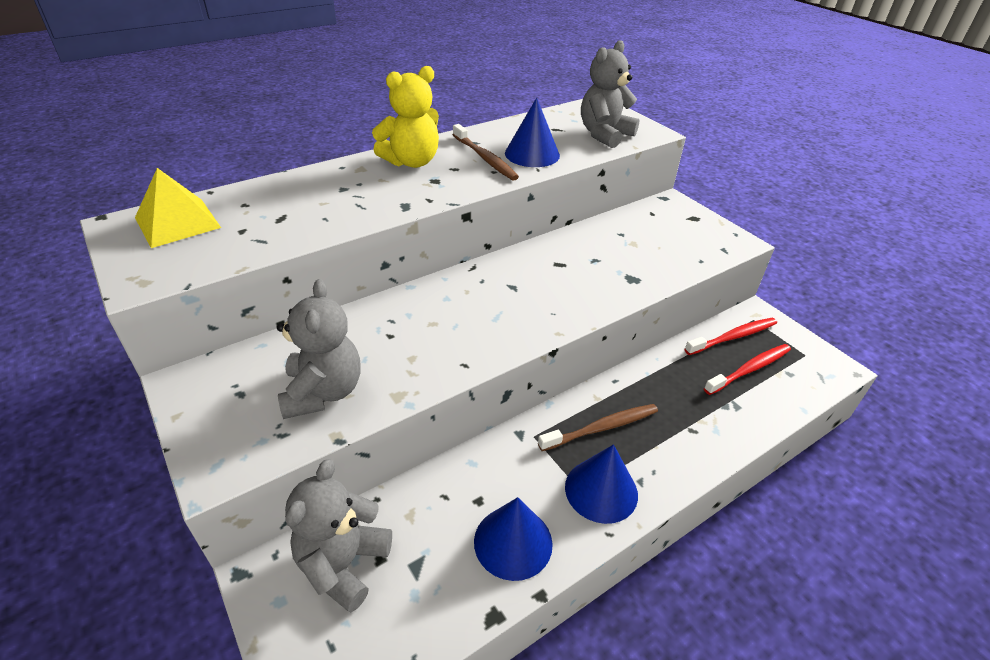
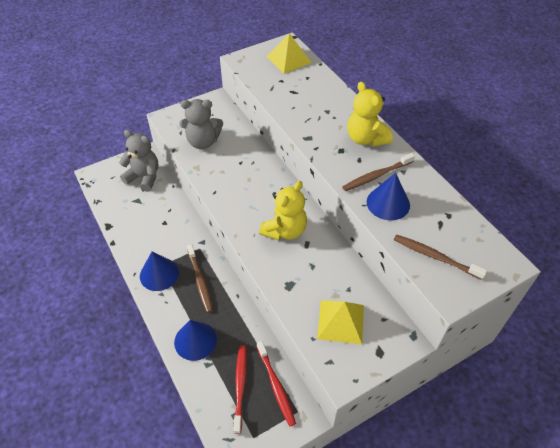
camera: 95 degrees right, 10 degrees up
blue cone [474,497,553,581] -> blue cone moved to [174,320,217,361]
grey teddy bear [581,40,640,148] -> brown toothbrush [394,234,487,280]
red toothbrush [704,344,791,395] -> red toothbrush turned 150 degrees counterclockwise [233,345,247,434]
none -> yellow teddy bear [259,181,307,240]
none -> yellow pyramid [317,300,364,344]

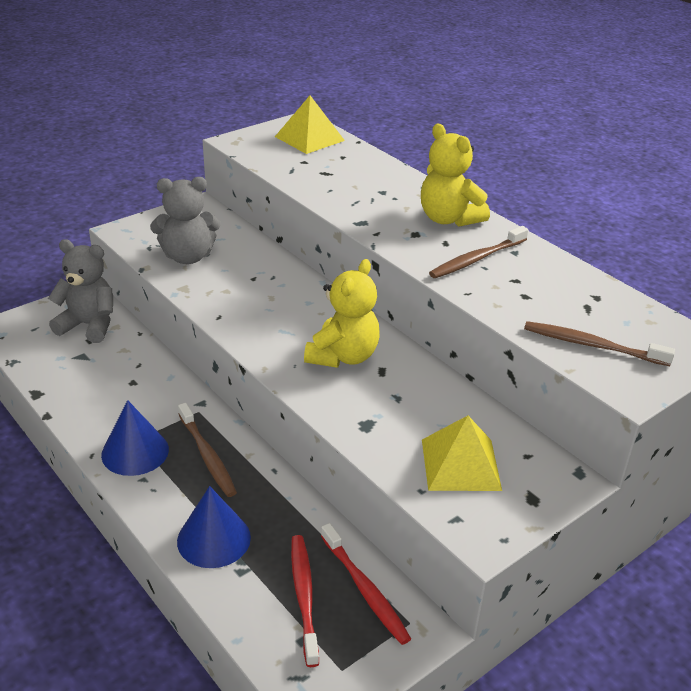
camera: 10 degrees left, 15 degrees down
blue cone [367,173,410,220] -> none

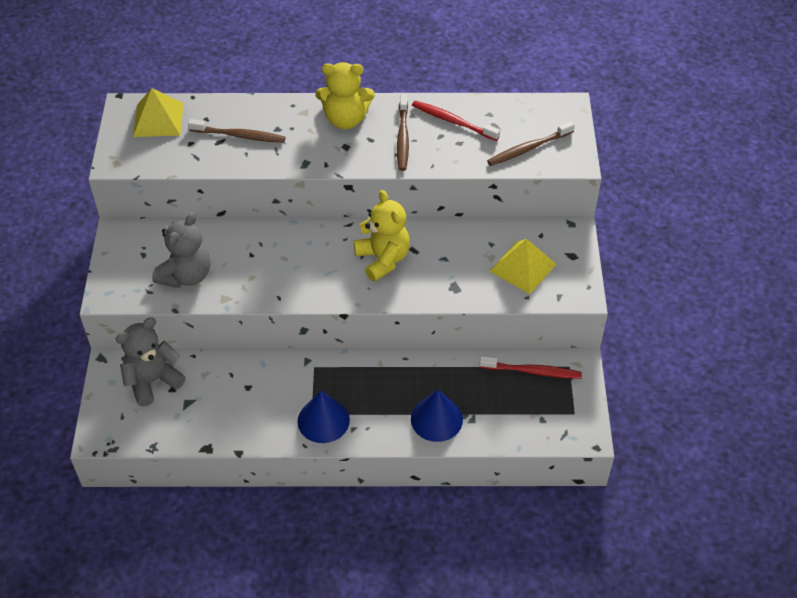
camera: 50 degrees left, 15 degrees up
brown toothbrush [178,403,237,497] -> brown toothbrush moved to [188,119,286,143]
red toothbrush [291,535,319,667] -> red toothbrush moved to [412,101,500,141]

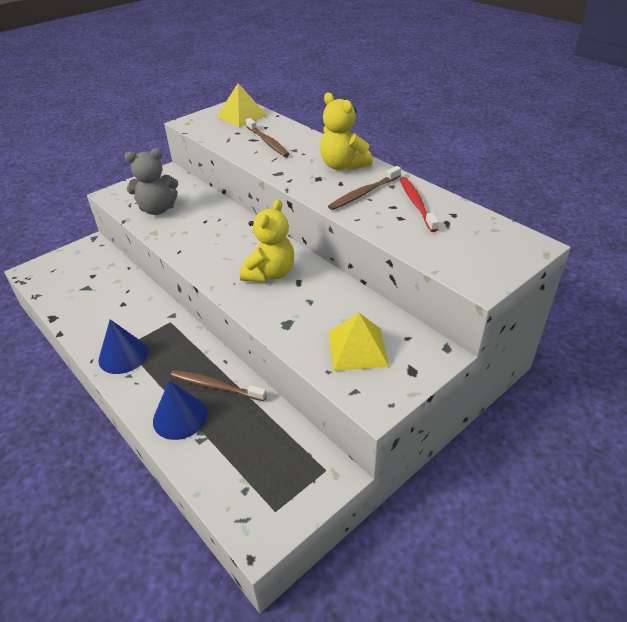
camera: 50 degrees right, 10 degrees down
grey teddy bear [116,318,186,406] -> none
red toothbrush [480,356,582,379] -> none
brown toothbrush [487,121,575,166] -> brown toothbrush moved to [171,370,267,401]

